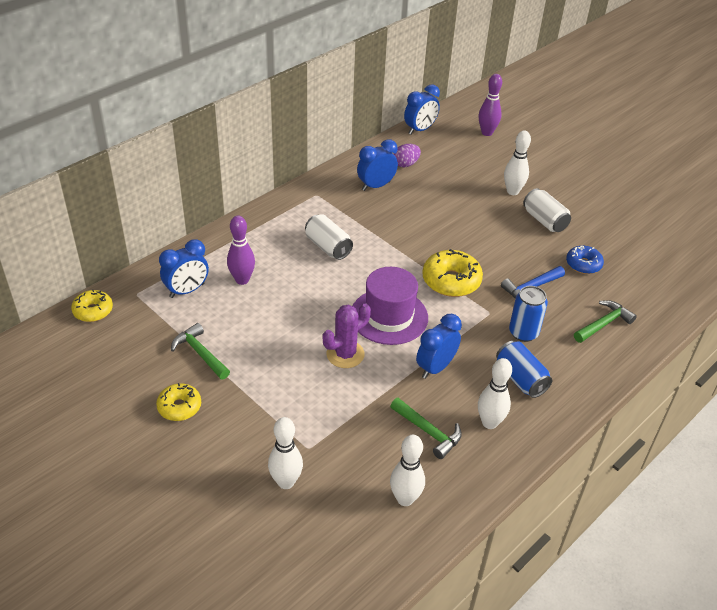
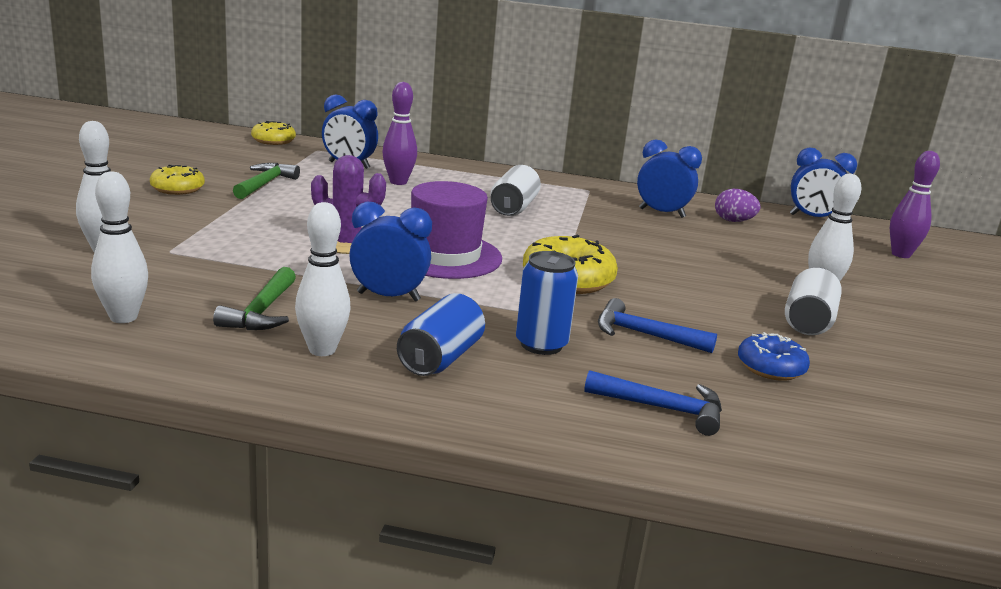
camera: 55 degrees right, 20 degrees down
green hammer [574,300,637,343] -> blue hammer [584,370,722,436]

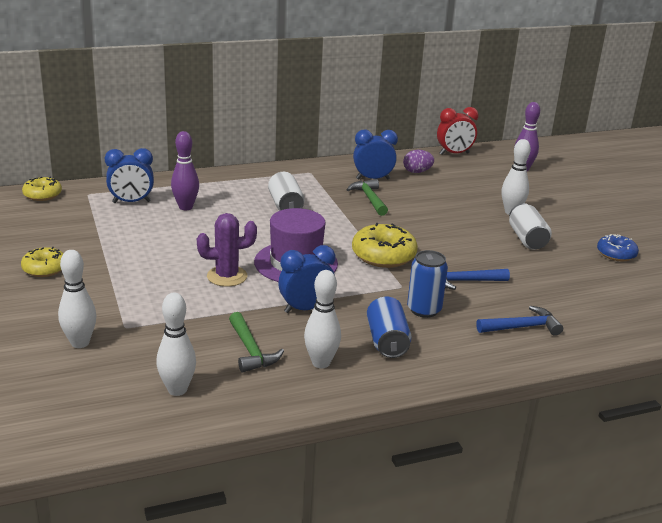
camera: 30 degrees left, 5 degrees up
green hammer [233,163,300,199] -> green hammer moved to [346,179,388,216]
blue donut [738,332,810,381] -> blue donut moved to [597,234,639,261]
blue clock [790,148,857,217] -> red clock [437,107,478,155]

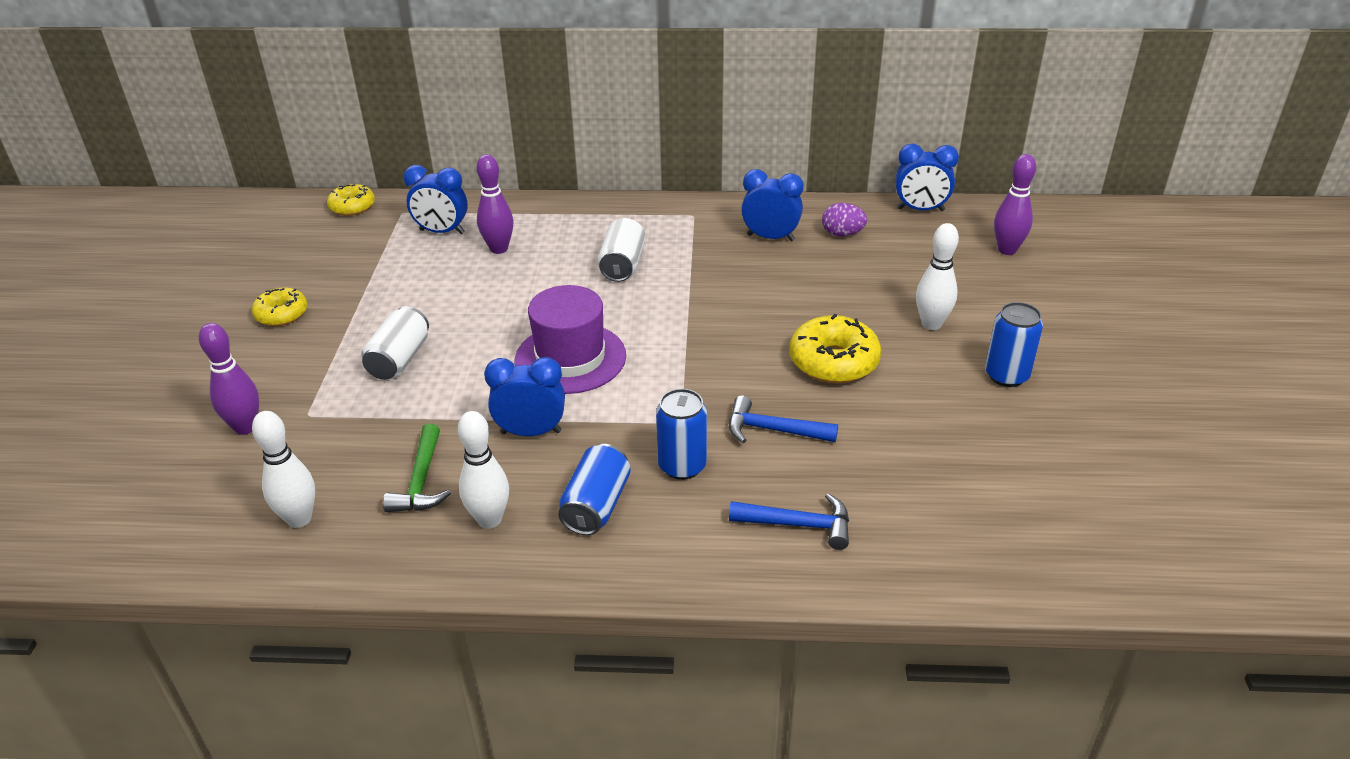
camera: 25 degrees right, 10 degrees up
white bowling pin [58,250,96,348] -> purple bowling pin [199,323,259,435]
purple cactus [197,213,257,287] -> none
green hammer [346,179,388,216] -> none
yellow donut [352,223,418,268] -> yellow donut moved to [789,314,881,383]
red clock [437,107,478,155] -> blue clock [896,144,959,211]
white can [509,203,552,250] -> white can moved to [361,306,429,380]
blue donut [597,234,639,261] -> none
none -> blue can [985,302,1043,387]

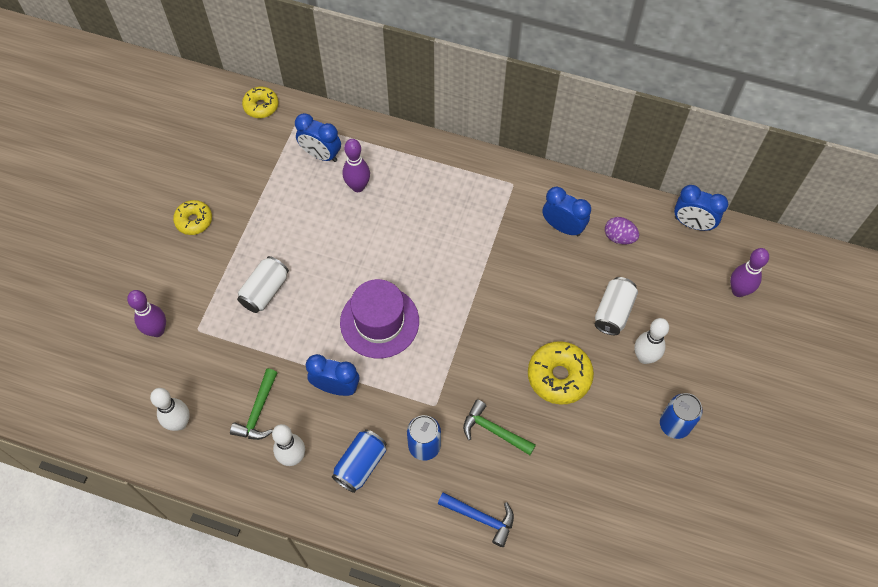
camera: 15 degrees right, 25 degrees up
white can [598,218,646,282] -> white can moved to [595,277,638,335]
blue hammer [729,395,838,443] -> green hammer [463,399,536,455]

